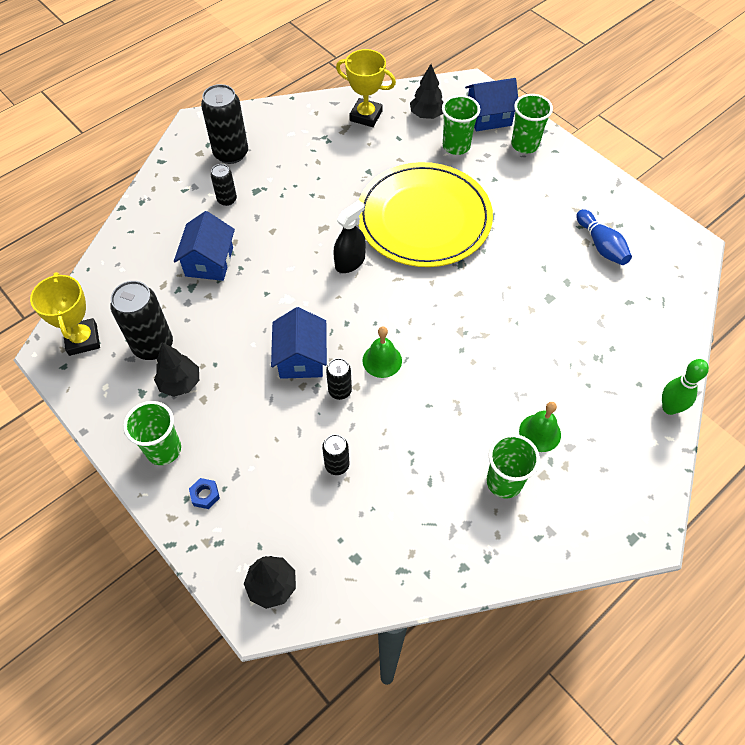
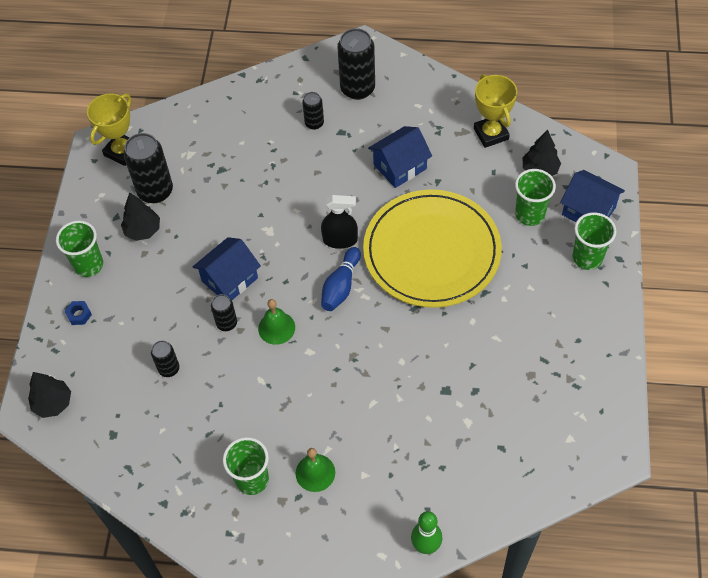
camera: 50 degrees right, 0 degrees up
blue house [174,211,235,281] -> blue house moved to [368,126,432,188]
blue bowling pin [576,209,632,265] -> blue bowling pin moved to [321,247,361,311]

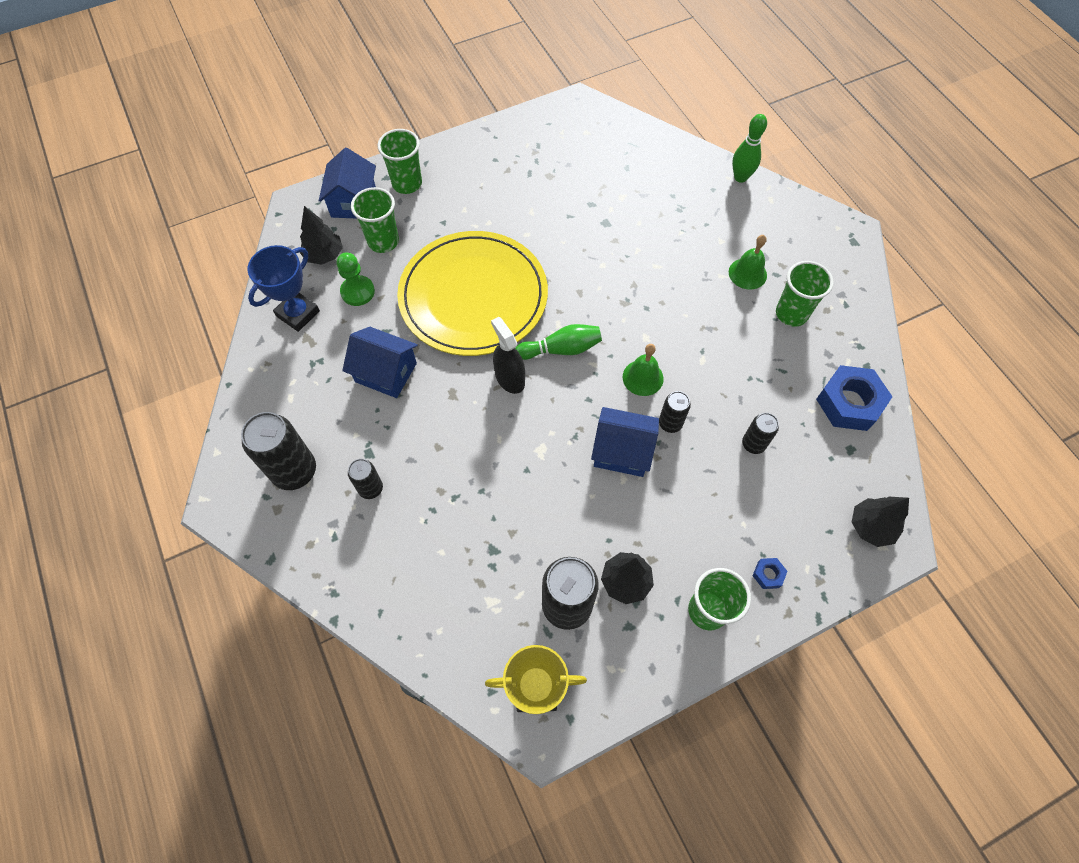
camera: 125 degrees left, 5 degrees up
blue bowling pin [321,247,361,311] -> green bowling pin [515,324,602,360]
yellow trophy [474,74,517,148] -> blue trophy [248,245,320,332]
none -> green pawn [337,252,375,306]
none -> blue nut [816,365,892,431]

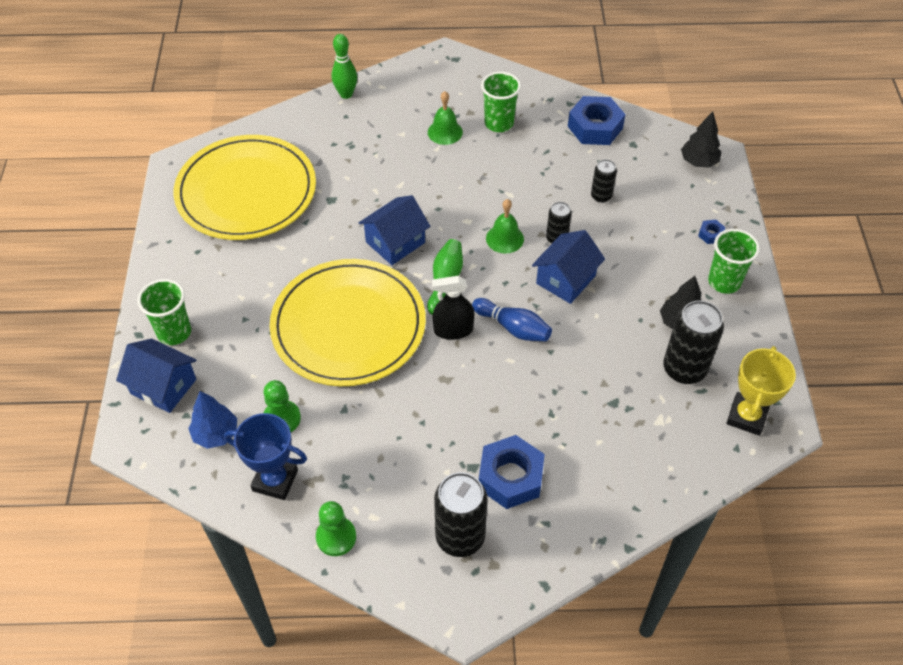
camera: 65 degrees left, 10 degrees down
blue trophy [248,245,320,332] -> blue trophy turned 45 degrees counterclockwise [224,413,307,500]
black tree [300,206,343,265] -> blue tree [188,391,237,449]
blue house [342,327,418,398] -> blue house moved to [359,195,430,265]
black can [348,459,383,499] -> blue nut [479,435,545,509]
green cup [351,187,399,253] -> none
none -> yellow plate [174,135,316,240]
none -> green pawn [316,501,356,556]
none -> blue bowling pin [472,298,552,342]

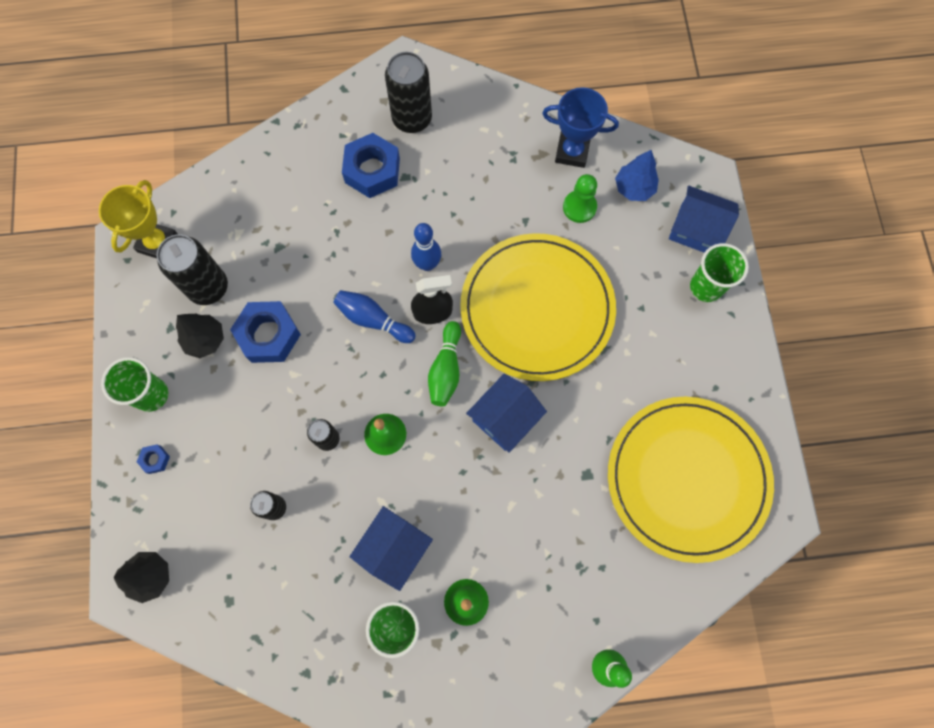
camera: 175 degrees right, 20 degrees up
green pawn [316,501,356,556] -> none
blue house [532,230,605,304] -> blue house moved to [350,506,433,591]
blue nut [568,96,626,145] -> blue nut moved to [230,301,301,363]
none -> blue bowling pin [411,223,441,271]

